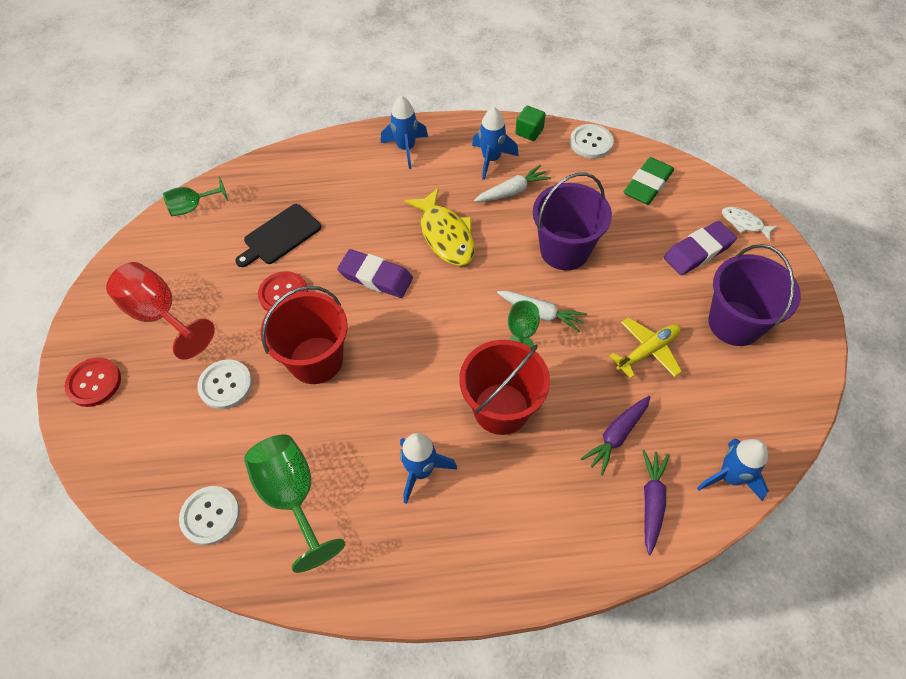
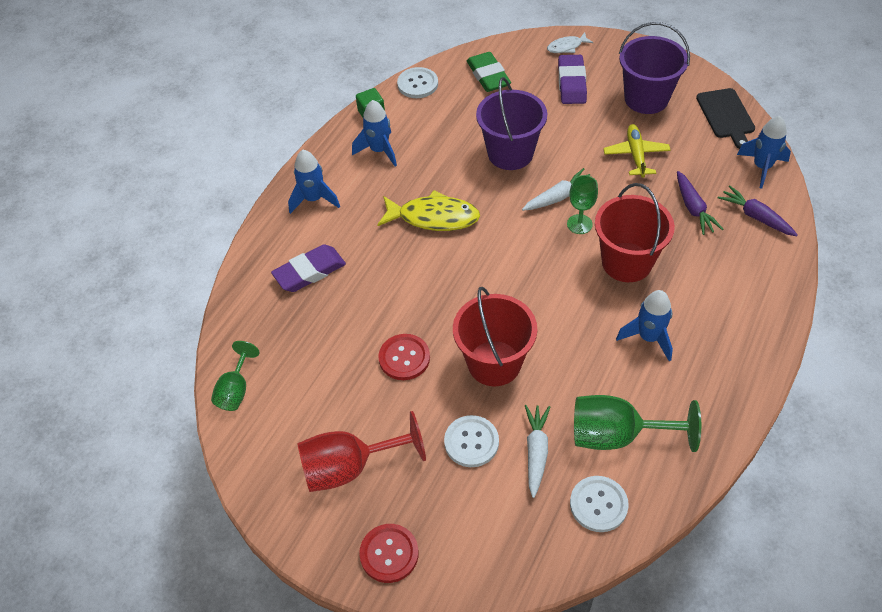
camera: 55 degrees left, 5 degrees down
black cutting board [235,204,321,267] -> black cutting board moved to [696,88,755,149]
purple eraser [337,249,413,298] -> purple eraser moved to [271,244,346,292]
white carrot [474,165,551,202] -> white carrot moved to [525,405,550,498]

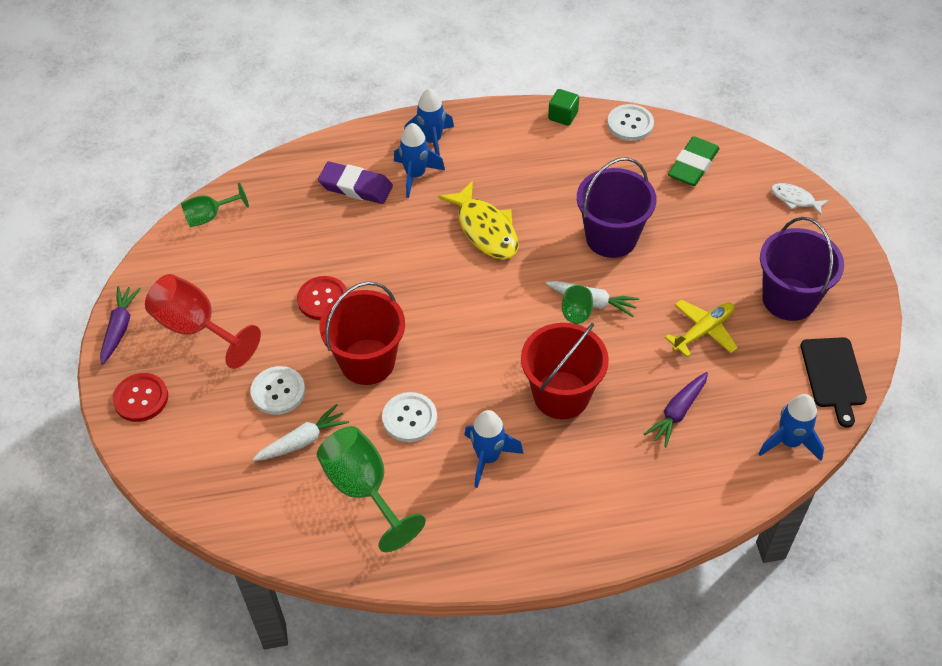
camera: 50 degrees right, 0 degrees up
blue rocket [352,100,397,166] -> blue rocket moved to [394,123,445,198]
purple eraser [558,55,587,104] -> none
white button [570,476,629,532] -> white button moved to [382,392,437,442]
black cutting board [696,88,755,149] -> black cutting board turned 45 degrees counterclockwise [801,337,867,428]
purple carrot [718,185,798,236] -> purple carrot moved to [100,286,141,365]

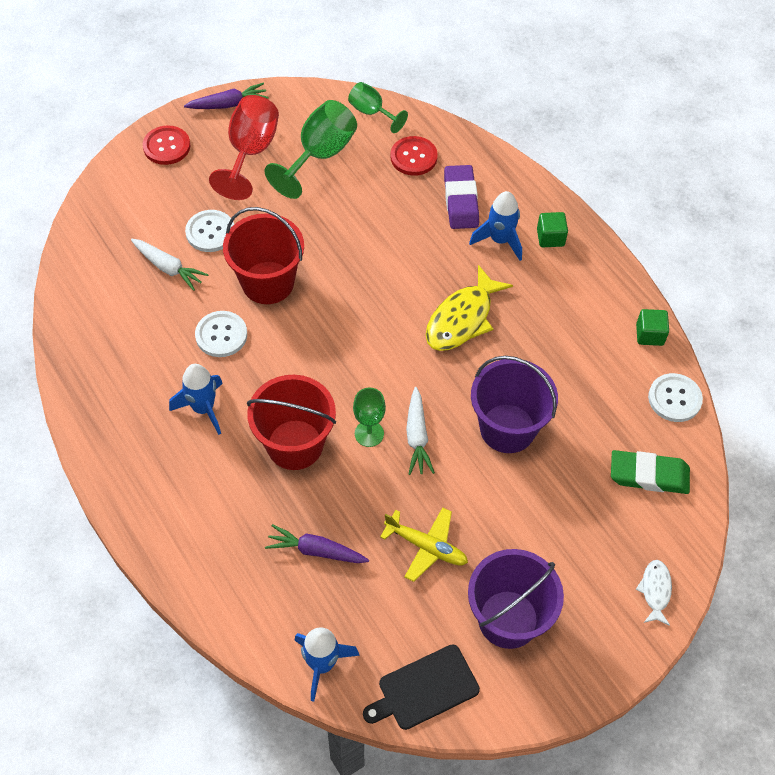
camera: 65 degrees right, 5 degrees up
red button [297,276,347,320] -> red button moved to [390,136,438,176]
green goblet [317,426,426,552] -> green goblet moved to [264,100,357,199]
blue rocket [404,88,454,156] -> green cube [537,212,568,247]

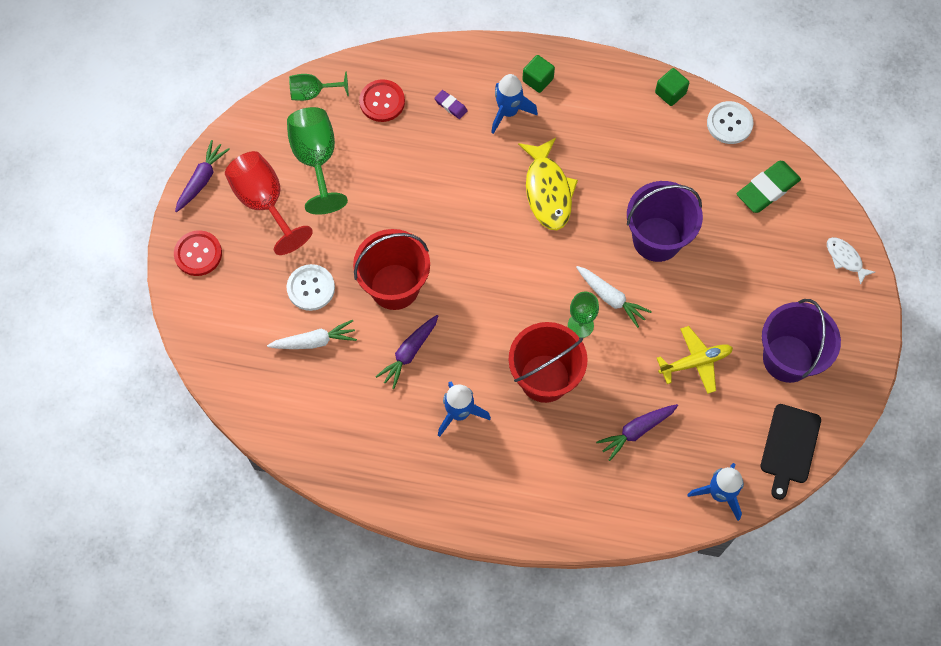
camera: 45 degrees left, 10 degrees up
white button [195,311,247,357] -> purple carrot [375,315,438,389]
purple eraser [444,165,479,229] -> purple eraser [435,90,468,119], size x0.50

